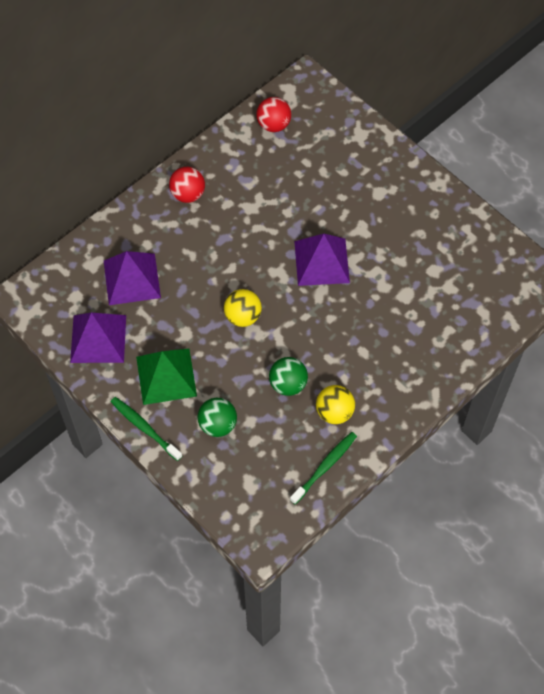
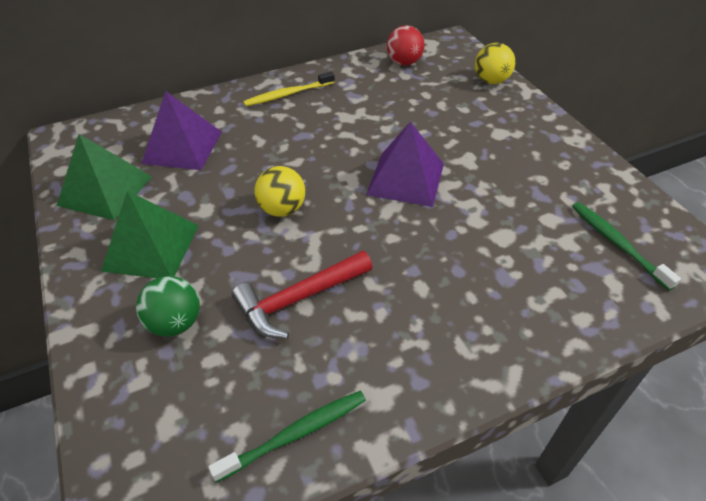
camera: 20 degrees right, 15 degrees down
purple pyramid [70,313,126,363] -> green pyramid [57,134,152,220]
green toothbrush [111,397,182,461] -> green toothbrush moved to [572,202,681,290]
red ball [169,167,205,203] -> yellow toothbrush [243,71,335,106]
green ball [269,357,308,396] -> red hammer [231,250,373,339]
yellow ball [316,385,355,424] -> yellow ball moved to [475,43,515,84]

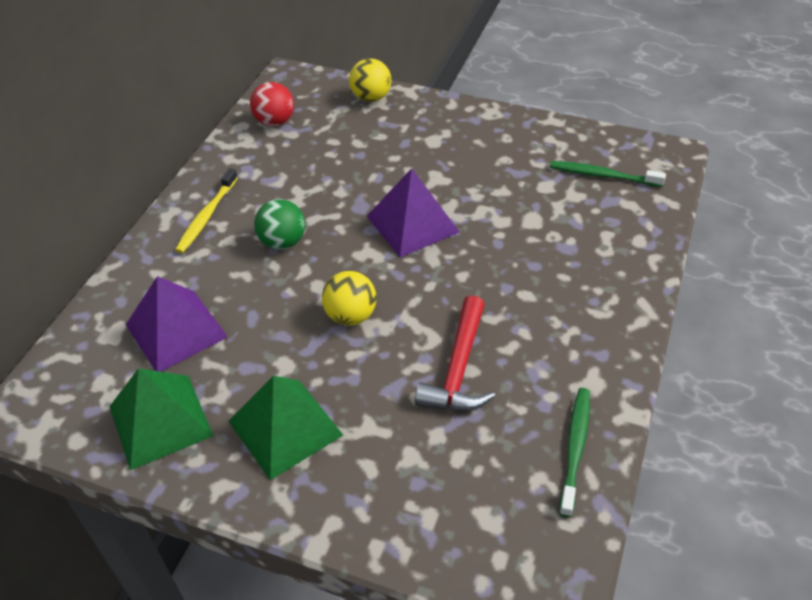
camera: 45 degrees left, 0 degrees up
green ball [136,276,200,337] -> green ball moved to [254,199,305,249]

